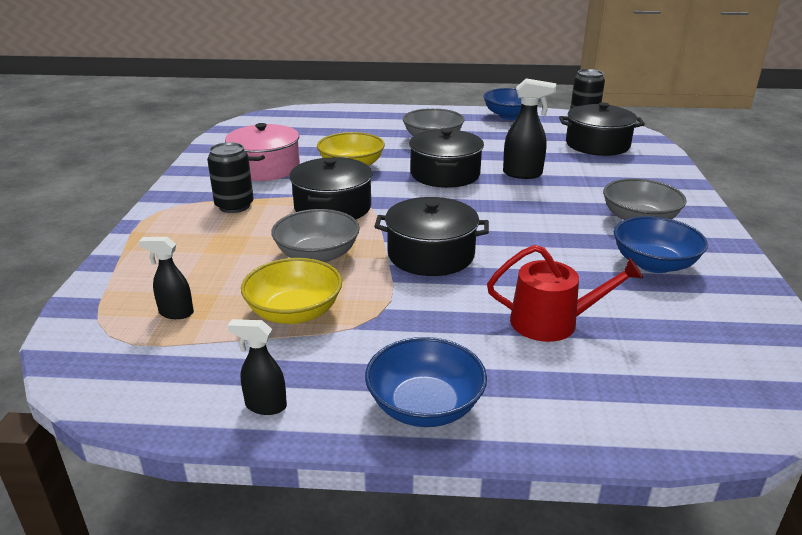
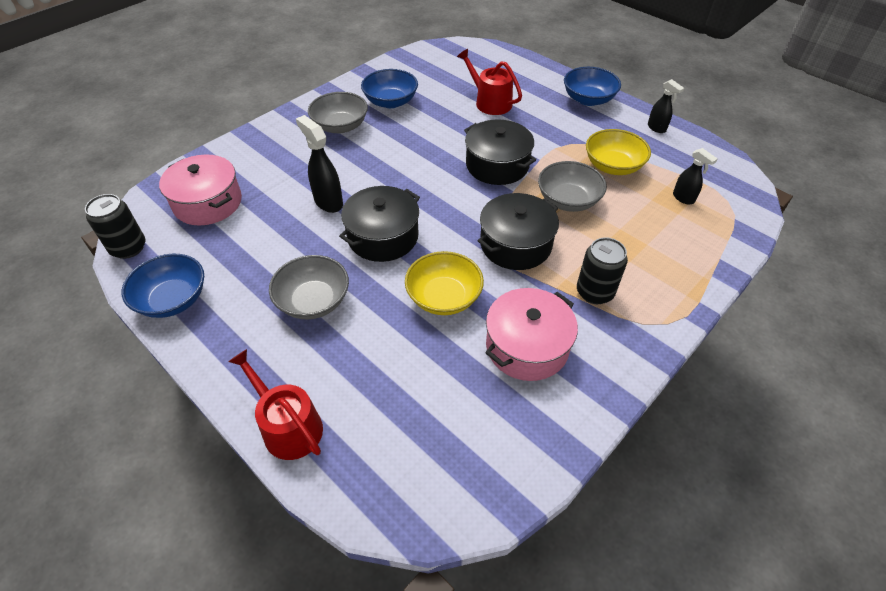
camera: 140 degrees left, 20 degrees up
black pot [559,102,645,156] -> pink pot [159,154,242,225]
none -> red watering can [228,349,323,460]

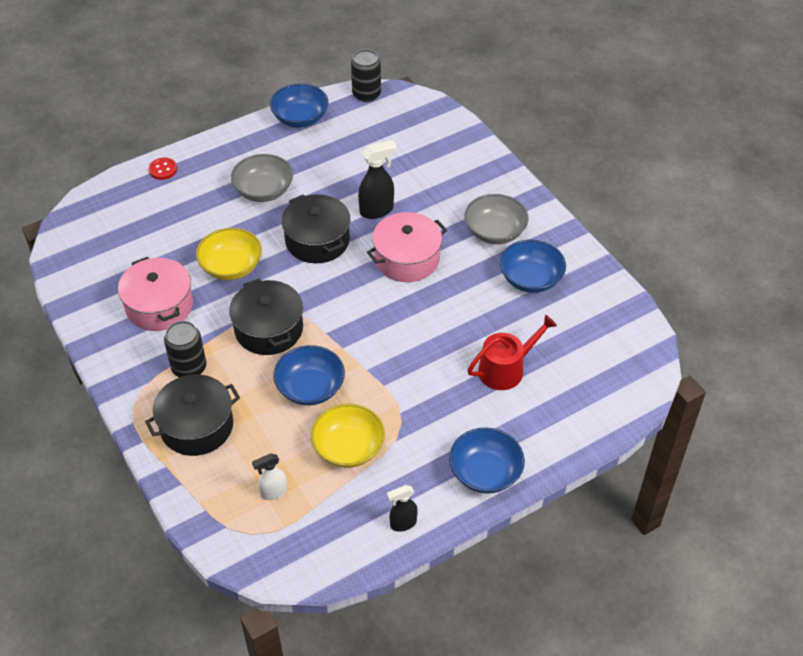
camera: 105 degrees right, 0 degrees up
pink pot [159,154,242,225] -> pink pot moved to [367,212,447,282]
red watering can [228,349,323,460] -> red button [149,158,177,180]
black pot [464,119,536,185] -> black pot moved to [145,374,240,456]
grey bowl [538,161,607,212] -> blue bowl [273,345,345,405]
black spray bottle [673,148,718,205] -> white spray bottle [252,453,287,500]

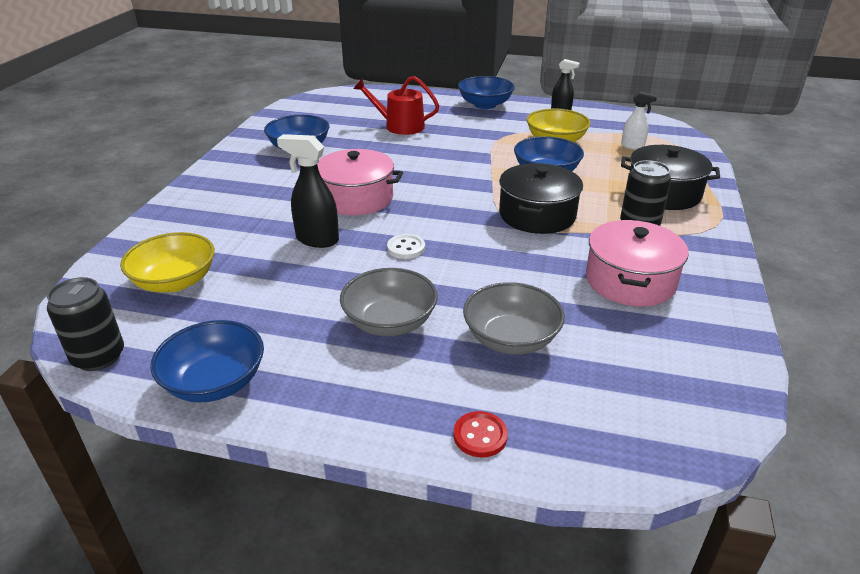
camera: 135 degrees left, 15 degrees down
yellow bowl [196,228,262,280] -> yellow bowl moved to [120,232,215,292]
black pot [281,194,351,263] -> white button [387,234,425,259]
grey bowl [464,194,529,244] -> grey bowl moved to [463,282,565,354]

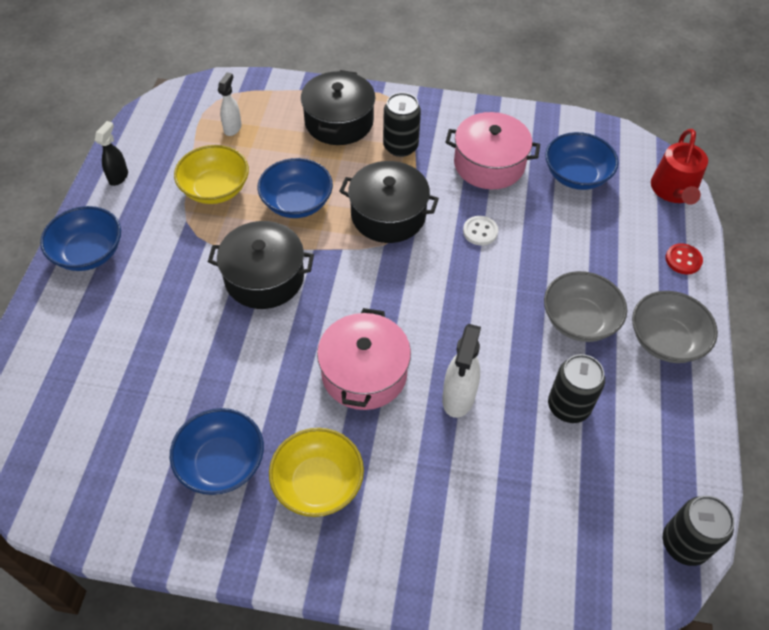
camera: 95 degrees left, 20 degrees up
yellow bowl [120,232,215,292] -> yellow bowl moved to [269,428,364,517]
blue bowl [150,320,264,403] -> blue bowl moved to [545,132,619,190]
black spray bottle [277,134,339,248] -> white spray bottle [442,324,481,418]
red watering can [353,76,439,135] -> red watering can moved to [651,129,708,205]
white button [387,234,425,259] -> white button moved to [463,216,498,246]
grey bowl [463,282,565,354] -> grey bowl moved to [632,291,718,363]
none -> black pot [208,221,314,309]
none -> black can [548,354,605,423]

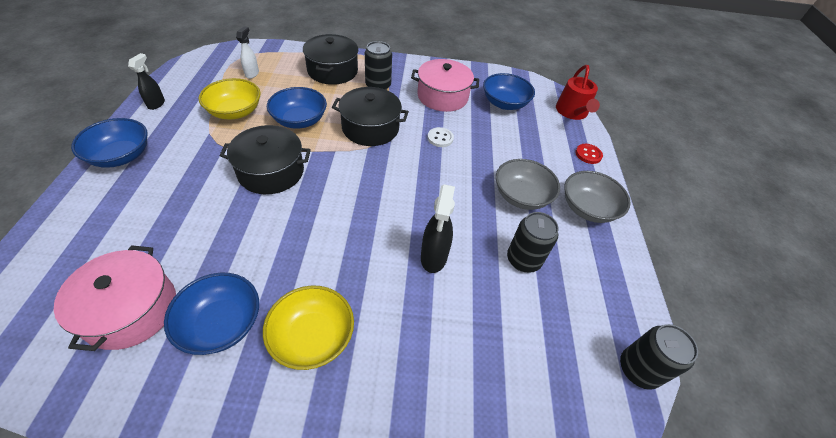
camera: 10 degrees left, 5 degrees down
pink pot [317,308,411,410] -> pink pot moved to [54,245,176,351]
white spray bottle [442,324,481,418] -> black spray bottle [421,184,455,273]

